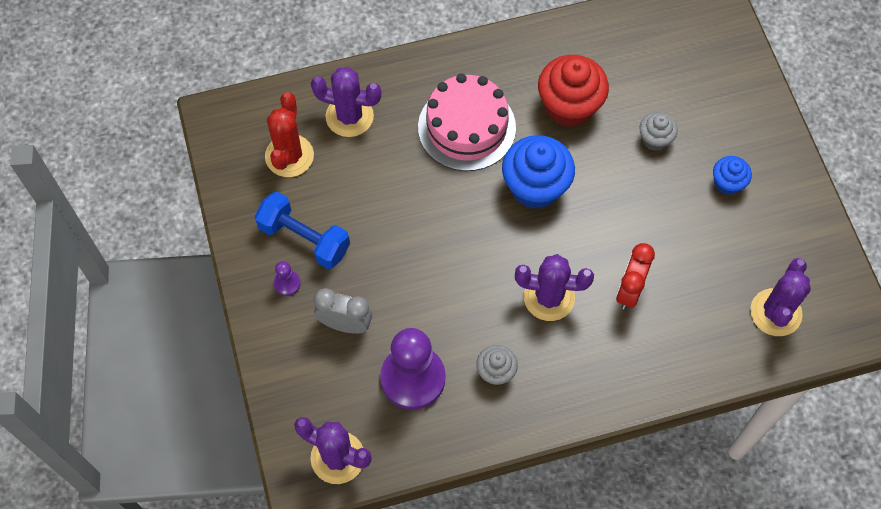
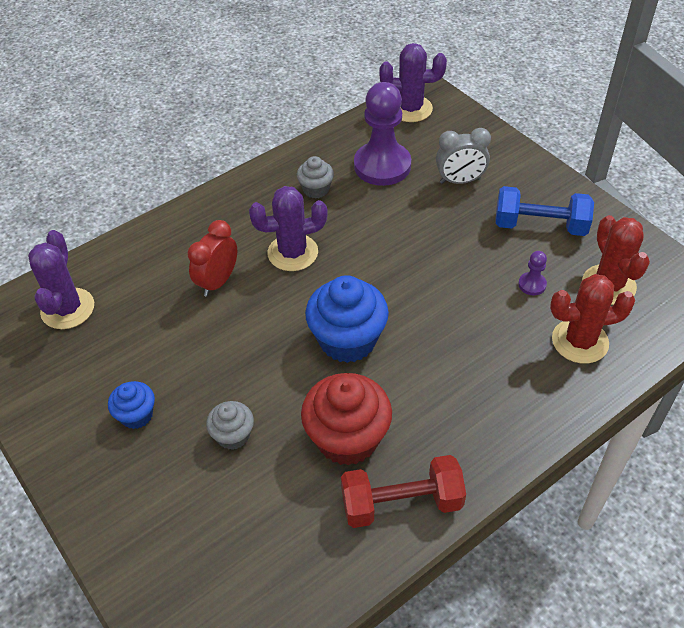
camera: 160 degrees right, 15 degrees down
purple pawn [274,261,301,296] -> purple pawn moved to [518,251,547,295]
purple cactus [311,67,381,137] -> red cactus [550,274,635,364]
pink cake [418,73,516,171] -> none
red clock [616,243,655,310] -> red clock turned 150 degrees counterclockwise [187,220,237,296]
none -> red dumbbell [341,455,466,528]

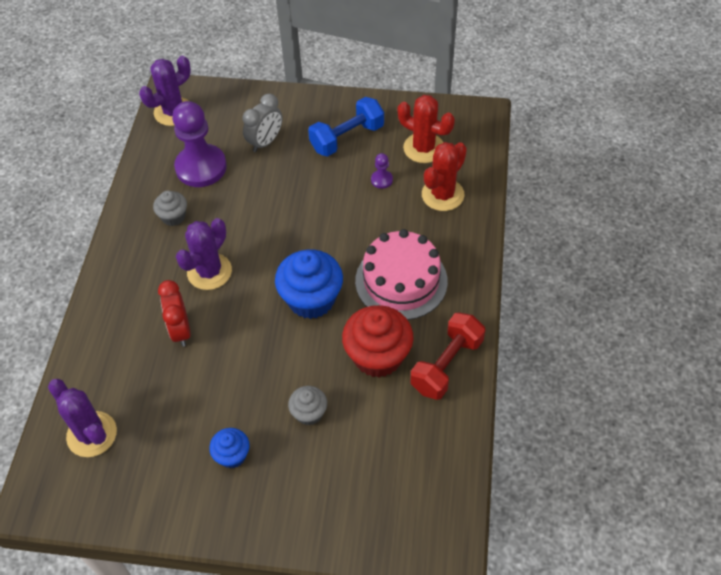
camera: 45 degrees left, 5 degrees up
none -> pink cake [355,229,448,320]

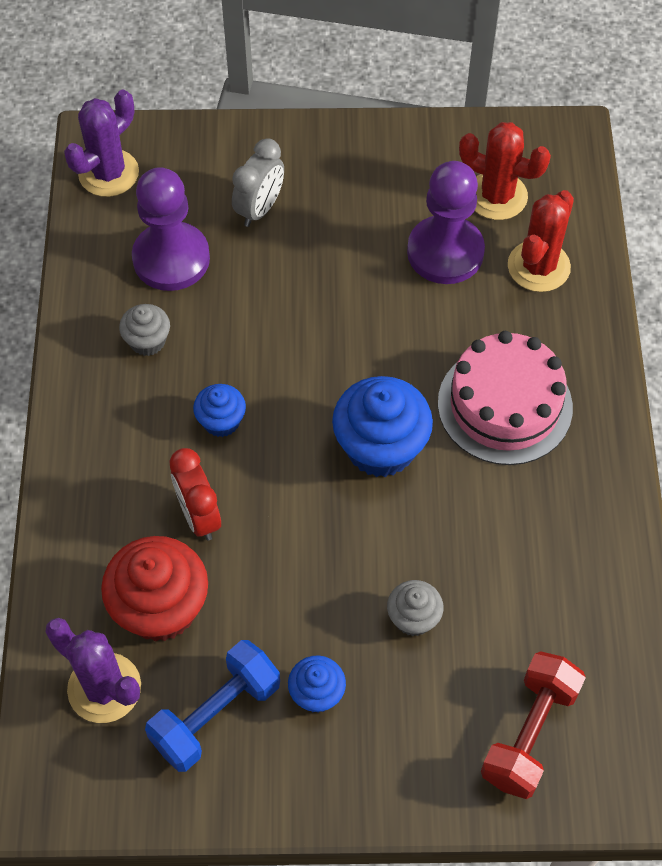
camera: 10 degrees left, 5 degrees up
purple cactus [176,218,232,290] -> blue cupcake [193,384,246,437]
blue dumbbell [308,97,384,157] -> blue dumbbell moved to [145,640,280,772]
red cupcake [342,305,414,378] -> red cupcake moved to [101,536,208,642]
purple pawn [371,153,393,189] -> purple pawn [407,161,485,284], size x2.37
red dumbbell [410,312,485,400] -> red dumbbell moved to [481,651,586,799]

